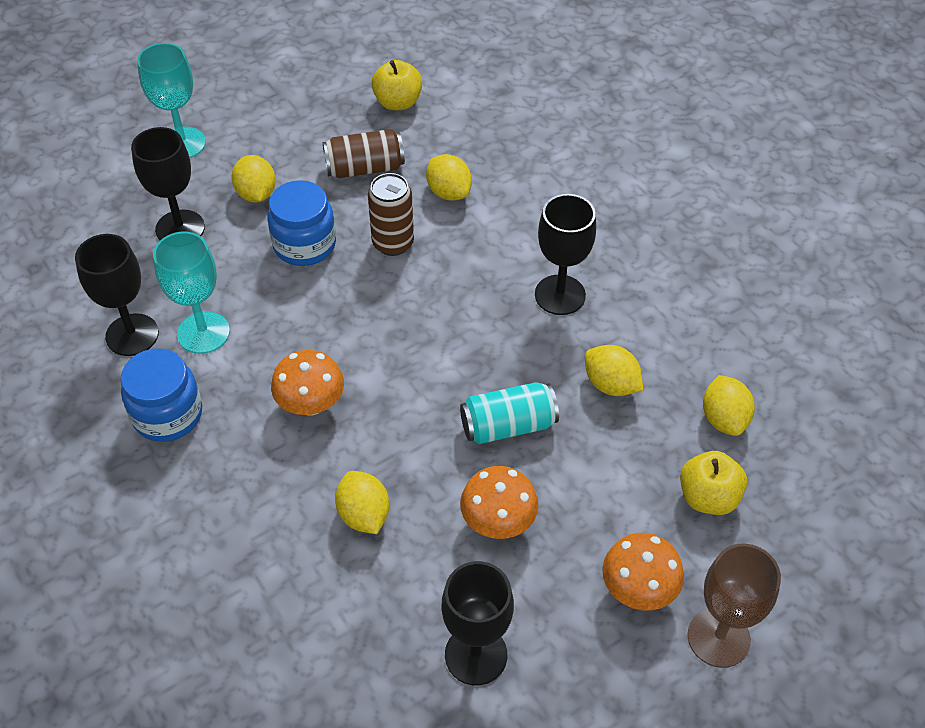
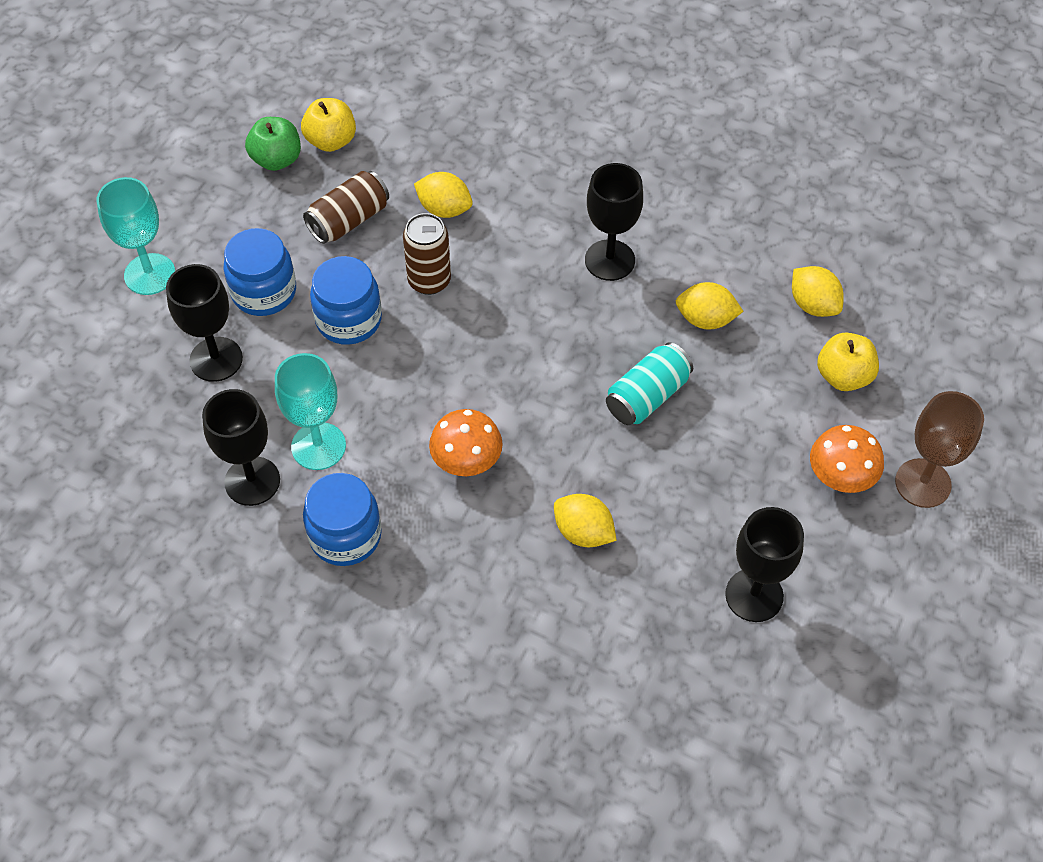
camera: 30 degrees left, 5 degrees up
yellow lemon [231,155,276,202] -> blue jar [223,228,296,316]
orange mushroom [460,466,539,539] -> none
none -> green apple [245,117,301,171]

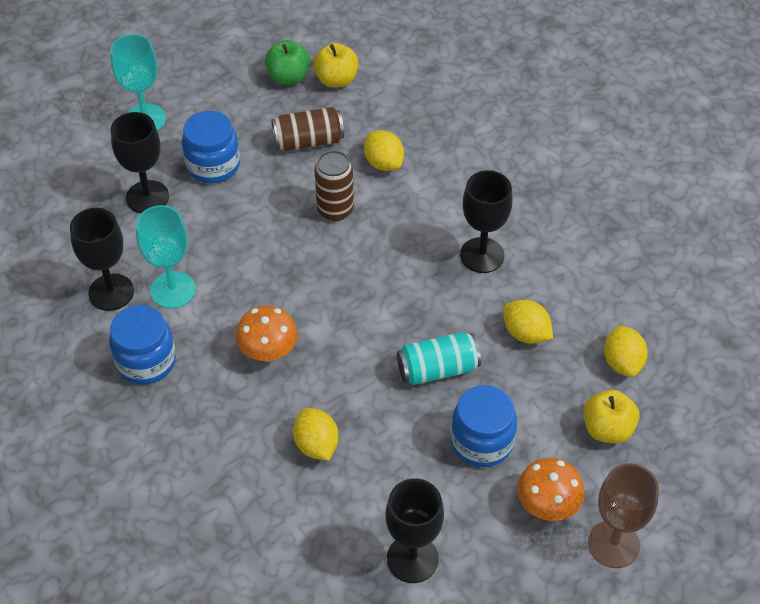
camera: 30 degrees right, 5 degrees down
blue jar [310,256,382,345] -> blue jar moved to [451,385,517,467]

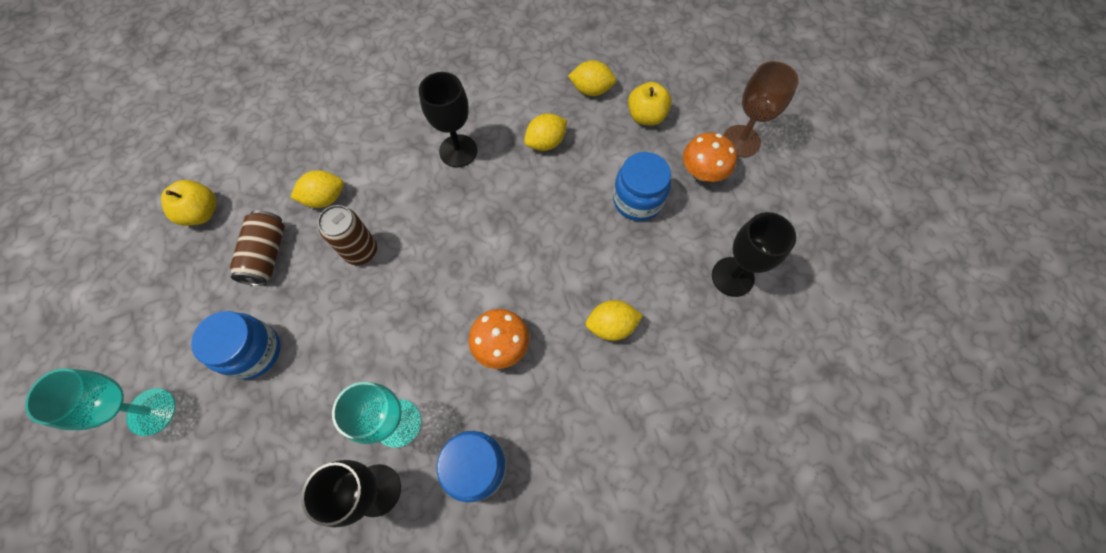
camera: 75 degrees left, 15 degrees up
black goblet [111,112,169,213] -> none
green apple [265,40,310,85] -> none
turquoise can [397,332,481,385] -> none

